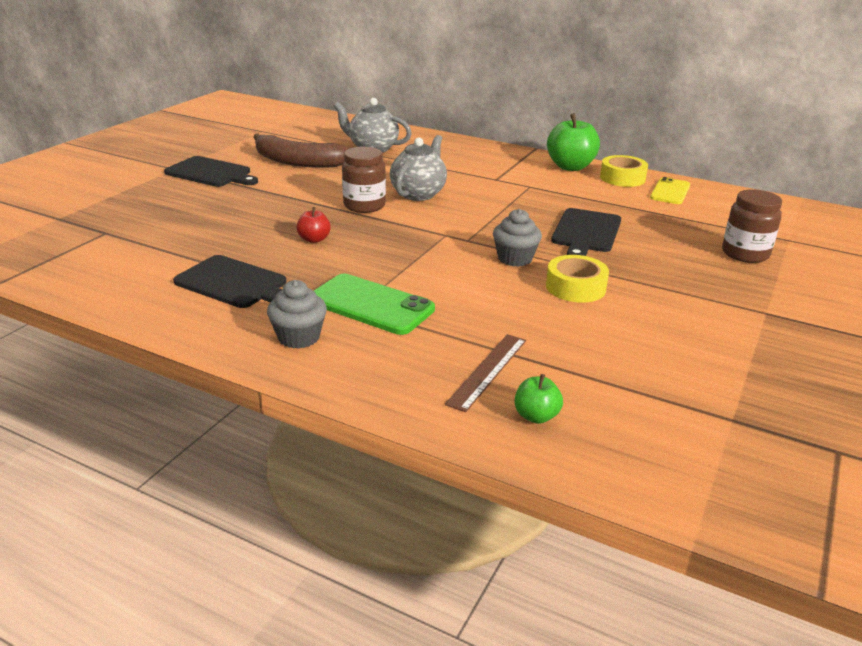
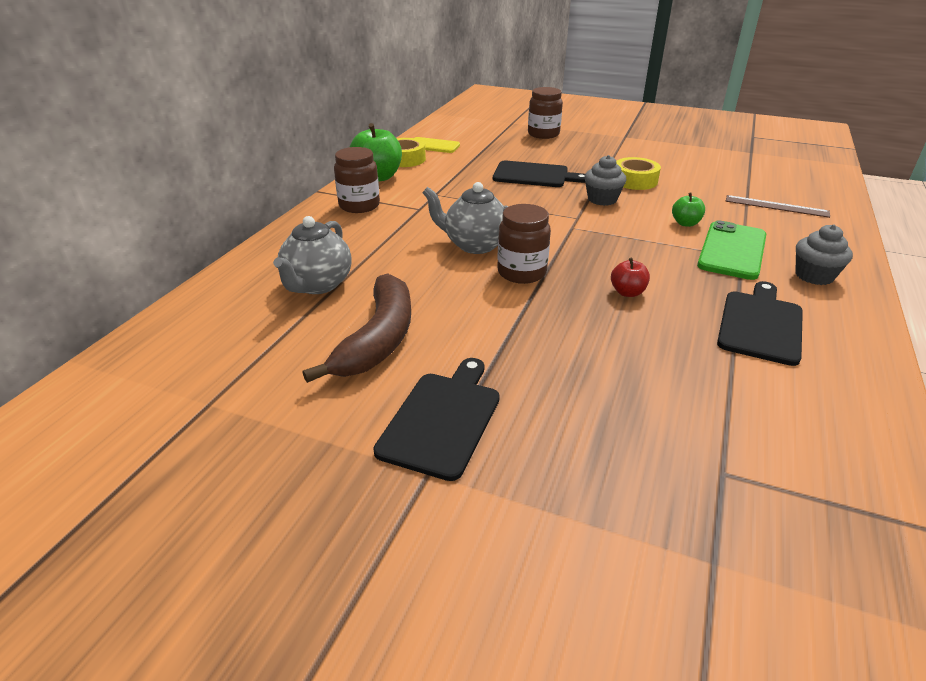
camera: 95 degrees left, 5 degrees up
green apple [515,374,563,424] -> green apple moved to [672,193,705,227]
none -> brown jar [334,147,380,213]

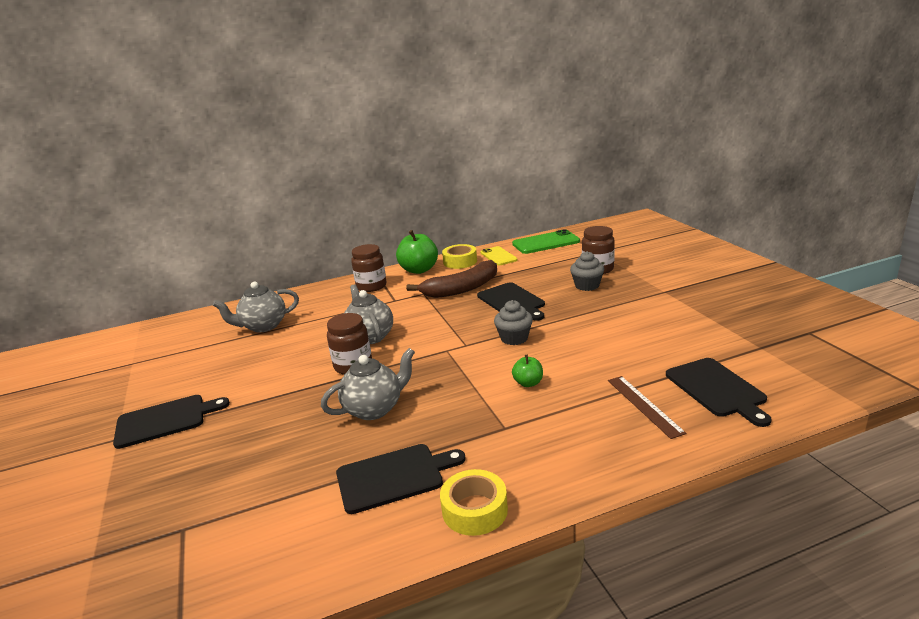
camera: 50 degrees right, 10 degrees down
brown banana [303,273,411,383] -> brown banana moved to [406,260,497,298]
red apple [611,258,650,297] -> grey teapot [321,348,415,420]
yellow tape [616,157,661,190] -> yellow tape moved to [440,469,508,536]
green phone [697,220,766,280] -> green phone moved to [512,229,580,254]
grey cupcake [795,224,853,285] -> grey cupcake moved to [570,251,604,291]
none -> black cutting board [666,358,772,427]

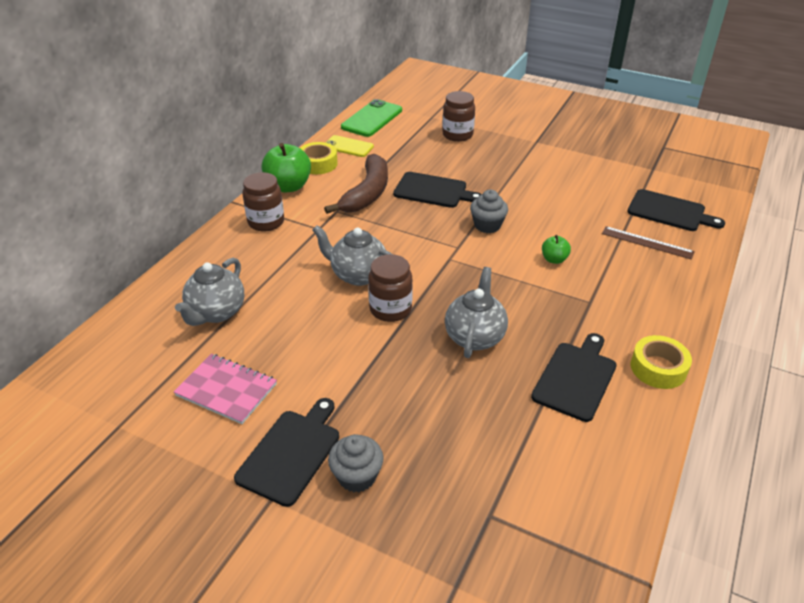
camera: 45 degrees left, 15 degrees up
grey cupcake [570,251,604,291] -> grey cupcake moved to [328,434,384,492]
none -> pink notebook [174,354,277,424]

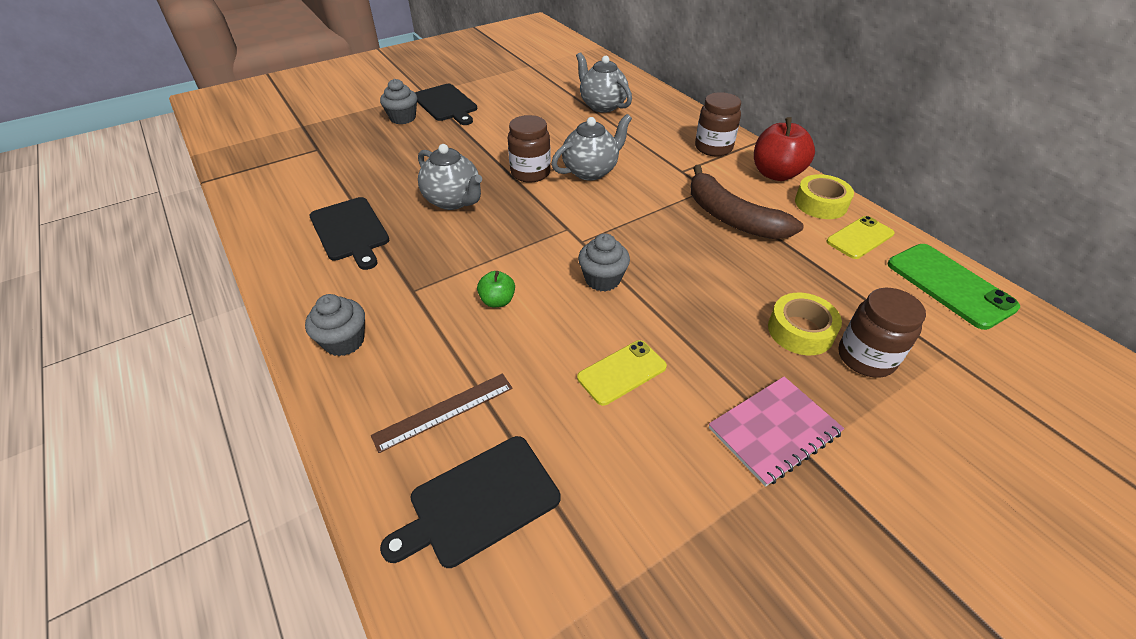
camera: 120 degrees right, 5 degrees up
pink notebook [174,354,277,424] -> pink notebook moved to [709,377,844,487]
green apple [262,143,311,192] -> red apple [754,117,815,181]
black cutting board [393,172,481,208] -> none
yellow tape [631,335,692,389] -> yellow tape moved to [768,293,842,355]
none -> grey cupcake [305,294,365,356]
none -> yellow phone [577,340,667,406]

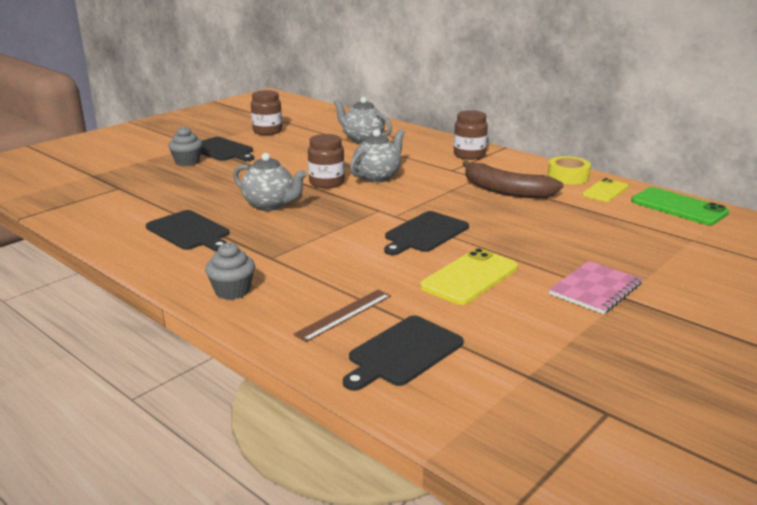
camera: 15 degrees left, 20 degrees down
green apple [477,271,515,307] -> none
yellow phone [577,340,667,406] -> yellow phone [420,248,518,305], size x1.51
grey cupcake [578,233,630,292] -> black cutting board [384,211,469,255]
red apple [754,117,815,181] -> none
yellow tape [768,293,842,355] -> none
brown jar [838,288,926,378] -> brown jar moved to [251,90,282,135]

